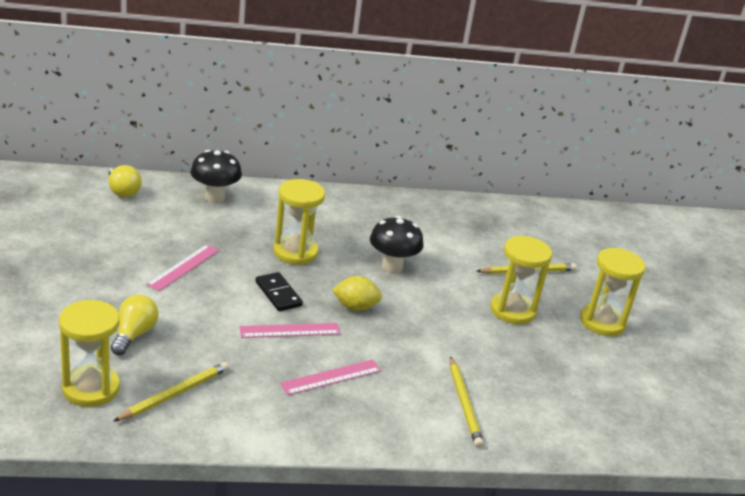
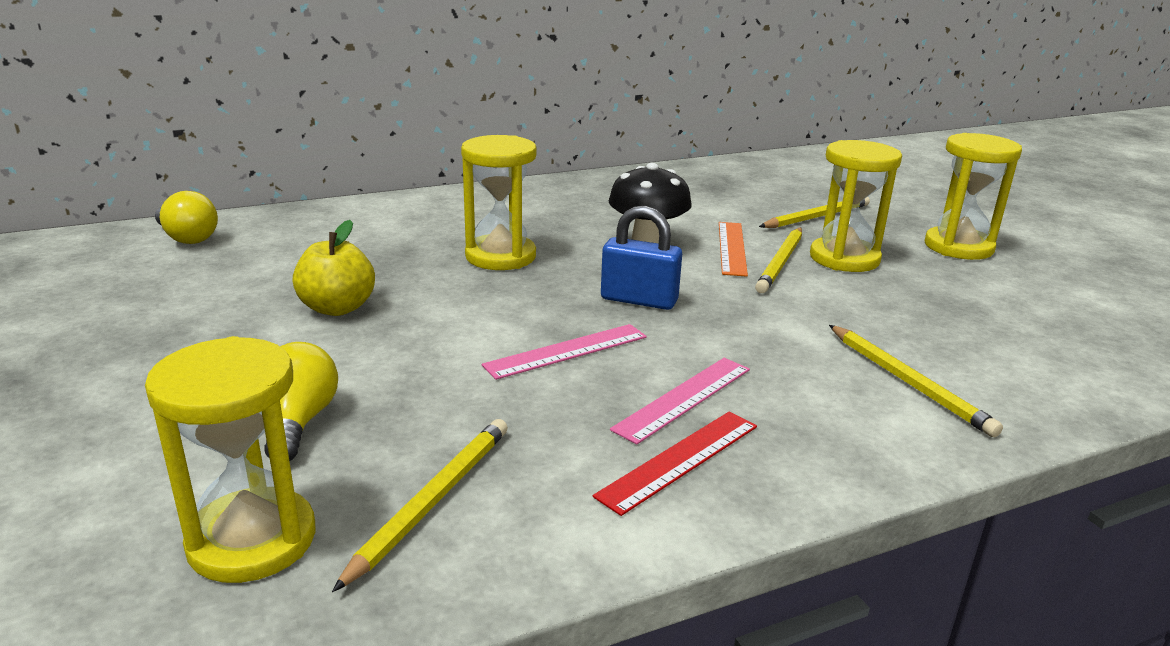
camera: 15 degrees left, 5 degrees down
pink ruler [146,244,219,291] -> yellow apple [293,220,375,316]
black mushroom [190,150,242,203] -> none
black domino [255,272,303,311] -> none
yellow lemon [332,276,382,311] -> blue padlock [601,206,682,310]
none -> red ruler [593,411,757,516]
none -> orange ruler [719,222,748,277]
none -> yellow pencil [755,227,802,293]

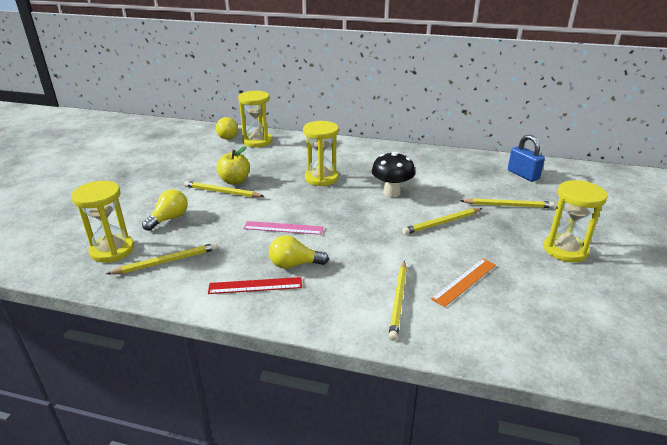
camera: 40 degrees right, 5 degrees up
blue padlock [601,206,682,310] -> blue padlock moved to [508,135,545,182]
pink ruler [610,358,750,445] -> yellow light bulb [269,235,329,269]
orange ruler [719,222,748,277] -> orange ruler moved to [431,258,496,307]
yellow hourglass [810,140,902,272] -> yellow hourglass moved to [238,90,272,147]
none -> yellow pencil [184,181,263,197]

